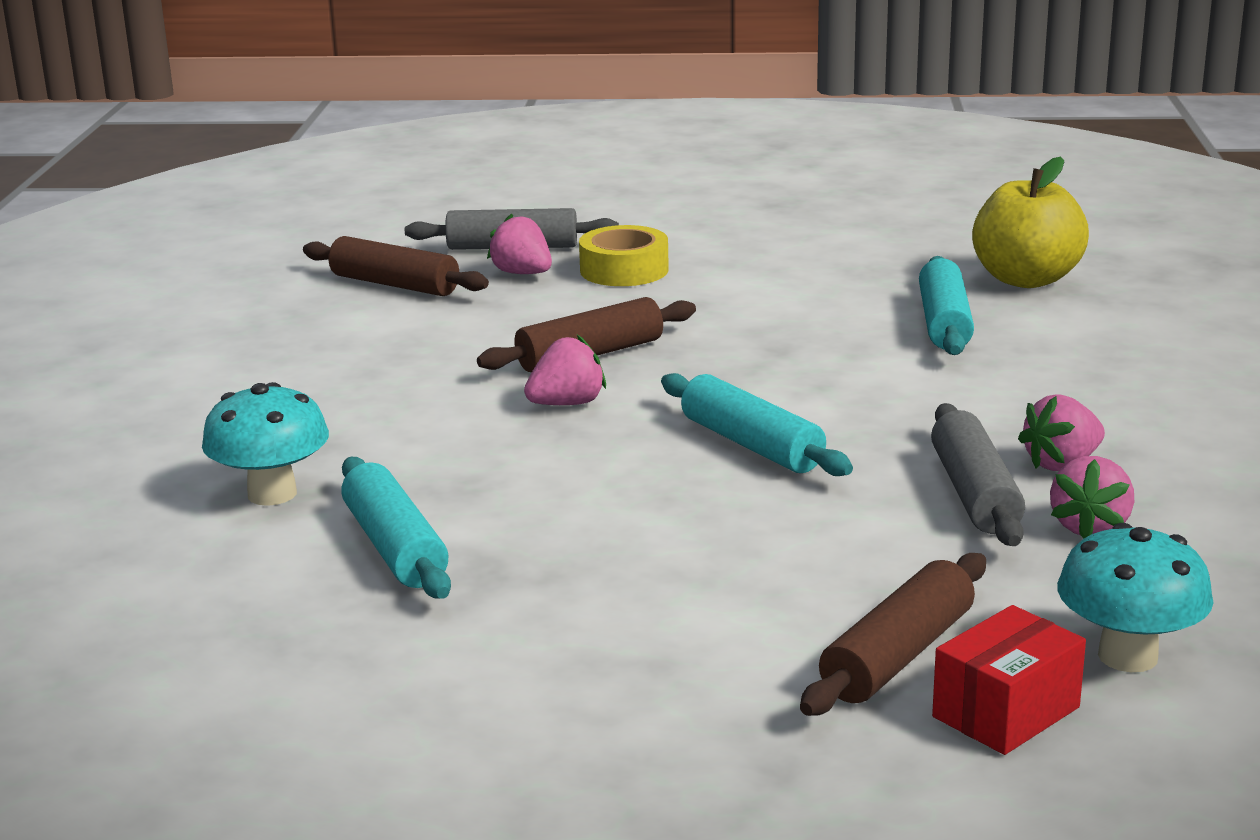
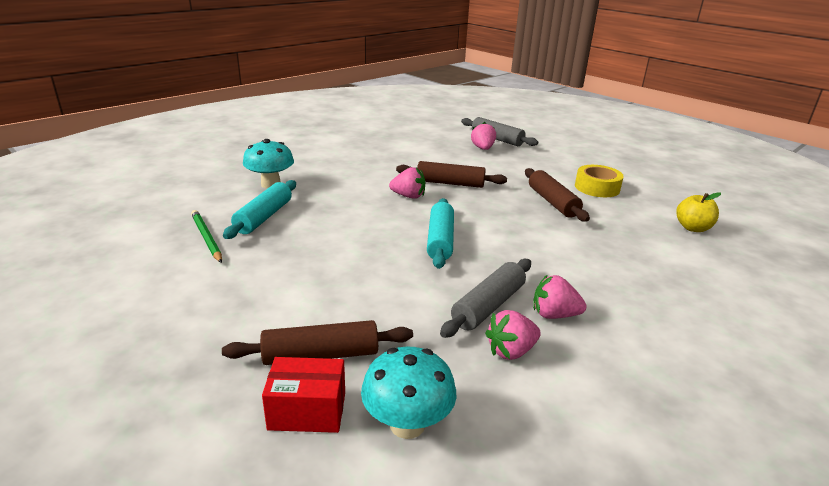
camera: 40 degrees right, 5 degrees up
brown rolling pin [303,236,489,296] -> brown rolling pin moved to [525,168,590,222]
yellow tape [579,225,669,286] -> yellow tape moved to [575,165,624,197]
turquoise rolling pin [919,256,974,355] -> none
yellow apple [972,156,1089,288] -> yellow apple [676,192,721,232], size x0.62
none -> green pencil [191,210,222,263]

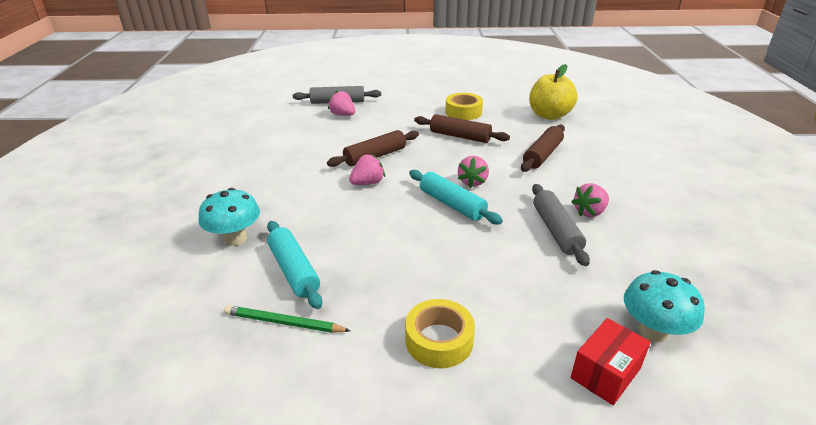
camera: 45 degrees left, 5 degrees up
brown rolling pin [222,320,413,365] -> brown rolling pin moved to [521,125,565,172]
pink strawberry [485,310,541,360] -> pink strawberry moved to [458,156,489,188]
yellow apple [676,192,721,232] -> yellow apple [529,64,578,120], size x1.62
none -> yellow tape [405,299,475,368]

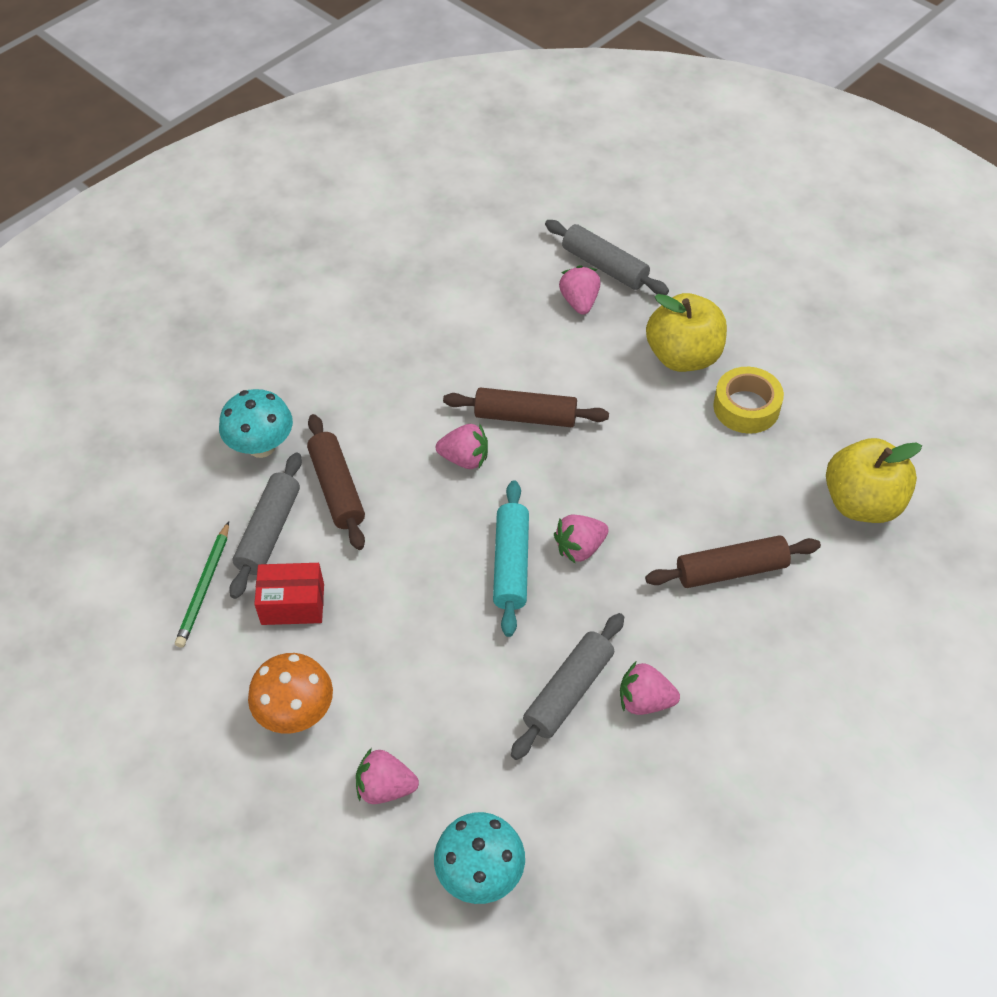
camera: 45 degrees right, 20 degrees up
green pencil [224,305,351,333] -> green pencil turned 135 degrees counterclockwise [175,521,229,648]
turquoise rolling pin [267,221,322,309] -> grey rolling pin [229,453,302,599]
yellow tape [405,299,475,368] -> orange mushroom [248,653,333,734]
brown rolling pin [414,114,510,143] -> brown rolling pin moved to [307,414,365,550]
red box [571,318,651,405] -> red box moved to [254,563,324,625]
none -> pink strawberry [356,748,419,804]
none -> yellow apple [646,293,727,372]

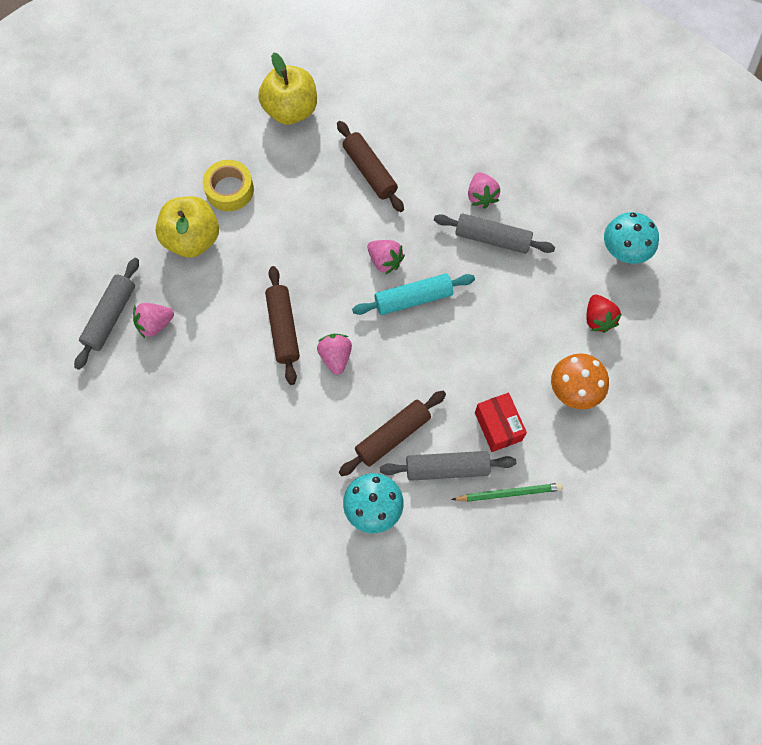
camera: 110 degrees left, 15 degrees up
pink strawberry [356,748,419,804] -> red strawberry [586,295,622,333]

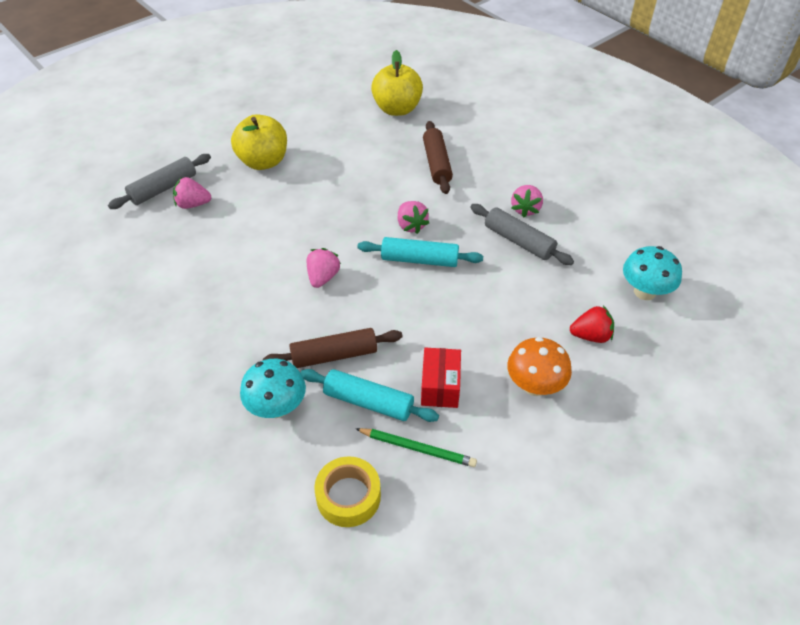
camera: 25 degrees right, 20 degrees down
yellow tape [203,160,254,211] -> yellow tape moved to [314,456,381,527]
brown rolling pin [265,266,300,385] -> none
grey rolling pin [380,451,516,481] -> turquoise rolling pin [301,369,439,422]
red strawberry [586,295,622,333] -> red strawberry turned 105 degrees counterclockwise [570,305,614,343]

